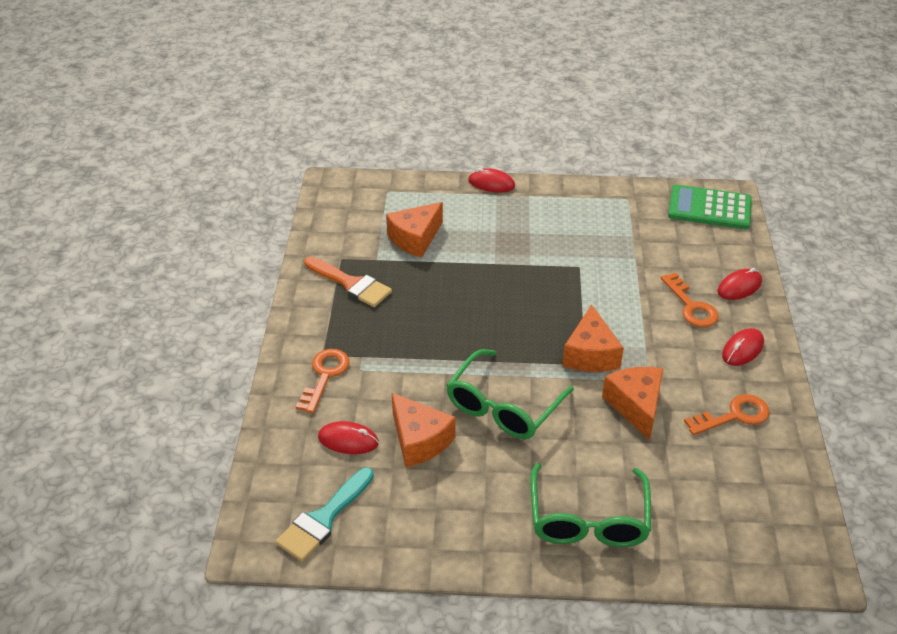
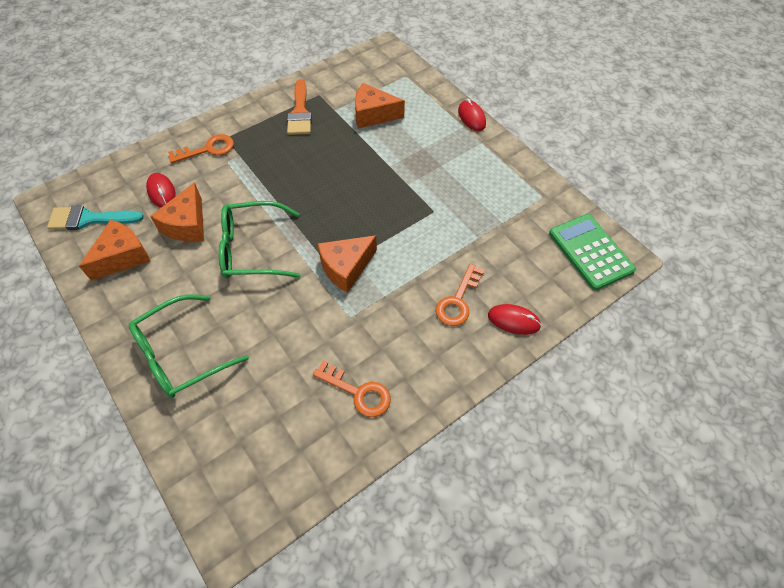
camera: 50 degrees right, 15 degrees up
orange cheese [602,367,663,440] -> orange cheese moved to [79,220,150,281]
red mouse [722,328,764,366] -> none

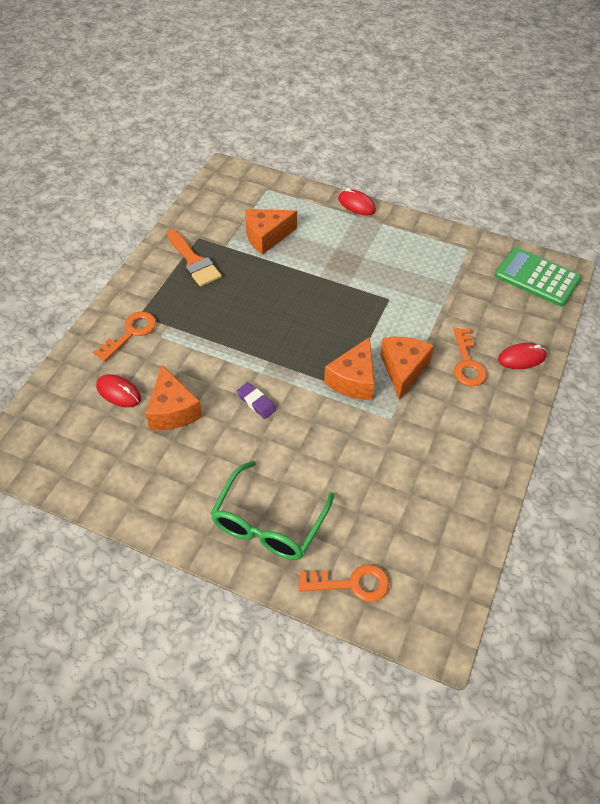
camera: 30 degrees left, 5 degrees down
turquoise brush [47,205,144,230] -> none
orange cheese [79,220,150,281] -> orange cheese moved to [380,337,434,399]
green glasses [219,201,301,279] -> purple eraser [237,382,276,419]
orange key [313,360,391,417] -> orange key moved to [298,564,389,602]

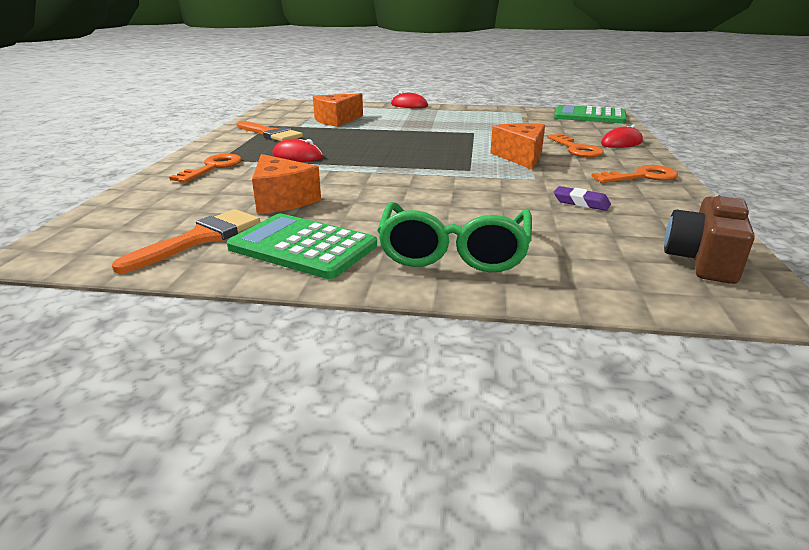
camera: 15 degrees left, 25 degrees down
red mouse [96,374,141,407] -> red mouse moved to [272,139,323,161]
purple eraser [237,382,276,419] -> purple eraser moved to [554,186,611,211]
orange key [298,564,389,602] -> orange key moved to [591,165,678,183]
orange cheese [324,337,375,400] -> none
none -> orange brush [112,209,260,273]
none -> green calculator [227,214,377,279]
none -> brown camera [664,193,755,284]

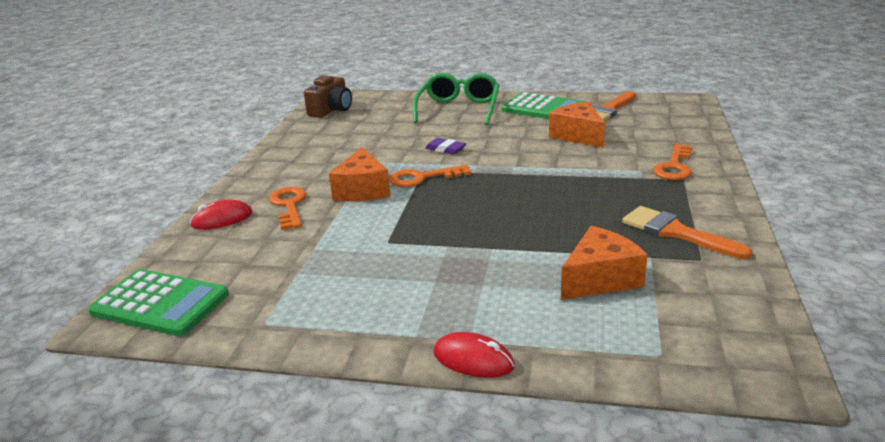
camera: 175 degrees left, 0 degrees up
red mouse [272,139,323,161] -> none
purple eraser [554,186,611,211] -> purple eraser moved to [425,138,466,154]
orange key [591,165,678,183] -> orange key moved to [389,165,471,187]

